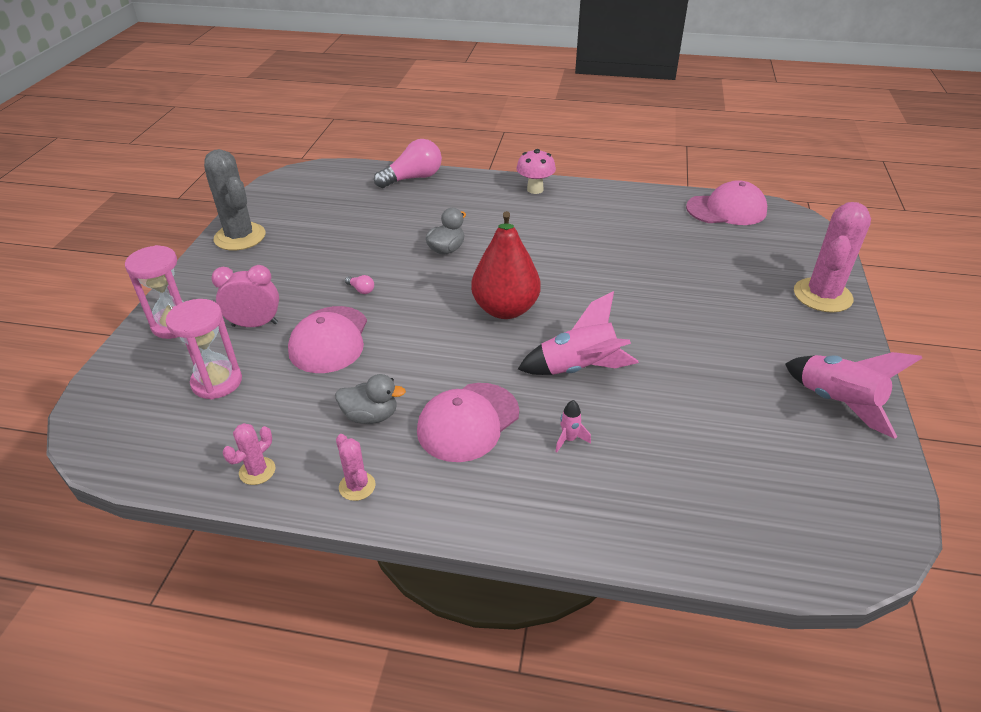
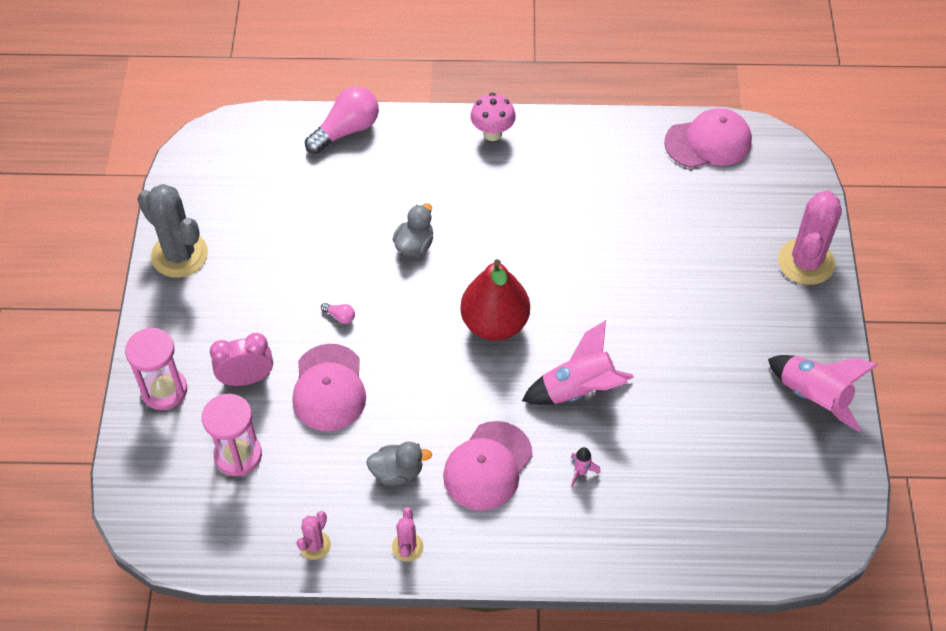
camera: 10 degrees left, 15 degrees up
pink cactus [336,434,375,501] -> pink cactus turned 45 degrees clockwise [392,507,424,562]

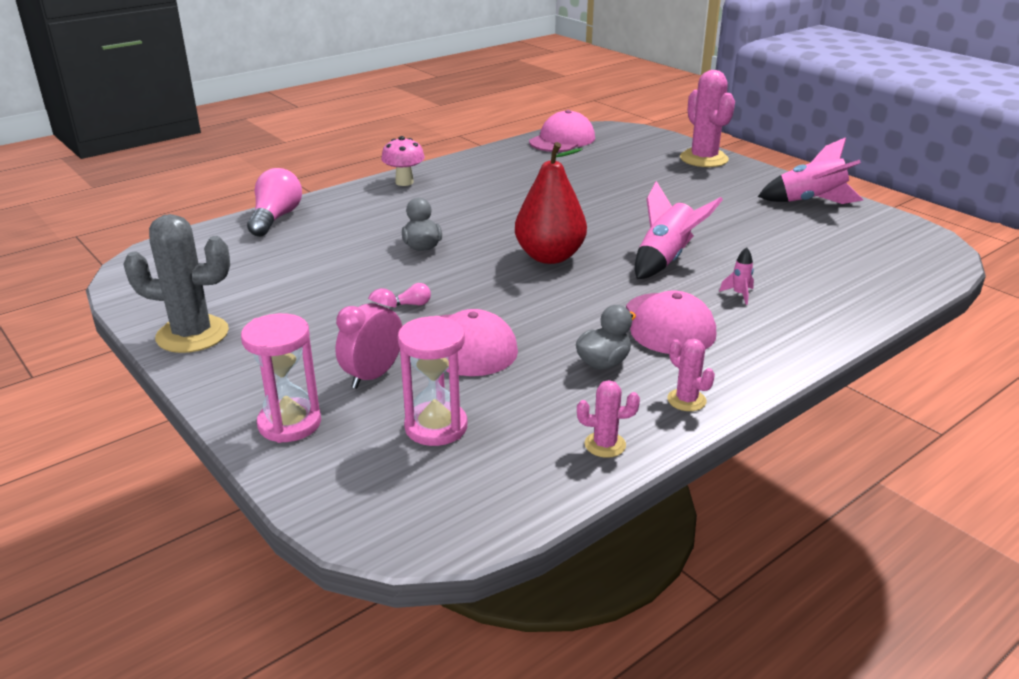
camera: 40 degrees left, 25 degrees down
pink cactus [296,511,331,560] -> pink cactus turned 75 degrees counterclockwise [577,380,640,458]

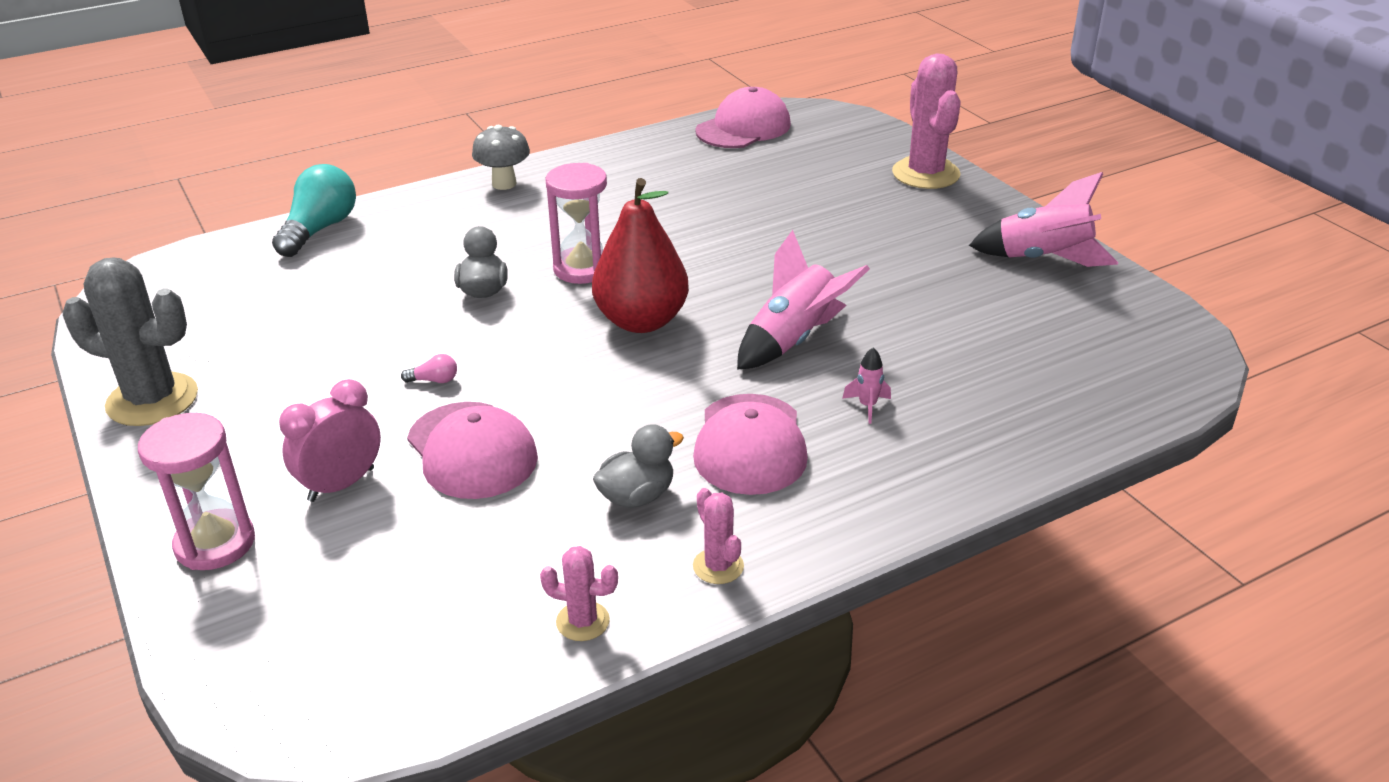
camera: 10 degrees right, 5 degrees up
pink light bulb [247,168,302,237] -> turquoise light bulb [272,164,356,257]
pink mushroom [381,136,425,186] -> grey mushroom [472,125,530,190]
pink hourglass [398,316,467,446] -> pink hourglass moved to [546,163,607,284]

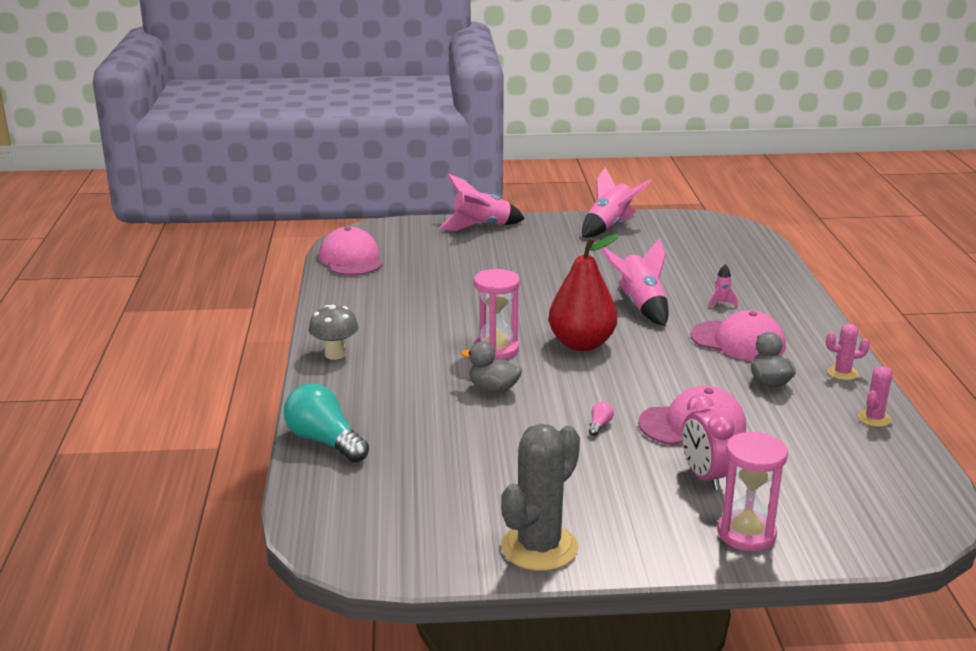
camera: 65 degrees left, 10 degrees down
pink cactus [892,53,960,189] -> pink rocket [439,174,525,231]

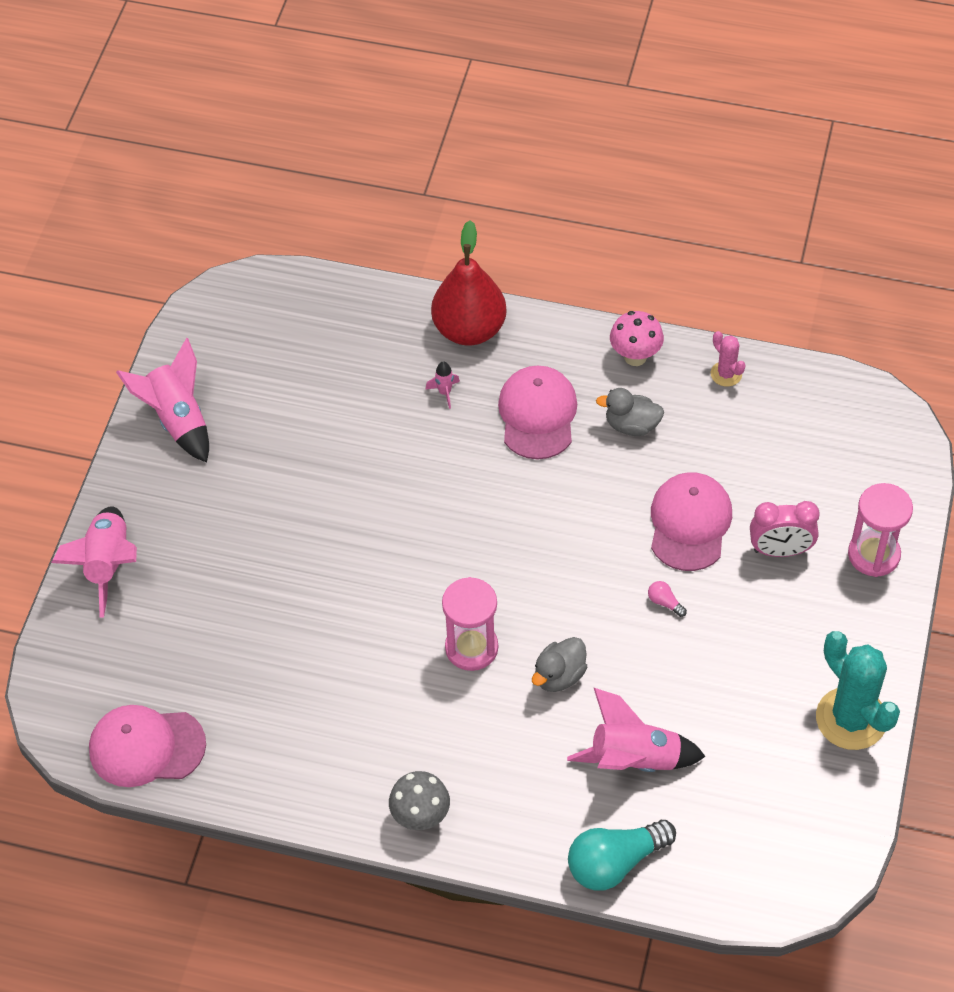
camera: 70 degrees left, 30 degrees up
grey cactus [501,424,580,571] -> turquoise cactus [816,631,900,750]
red pear [548,234,619,351] -> red pear moved to [431,220,507,346]
pink rocket [600,238,669,326] -> pink rocket moved to [567,688,706,772]
pink cap [690,310,786,361] -> pink cap turned 45 degrees counterclockwise [498,366,577,459]
pink cactus [826,323,870,380] -> pink mushroom [610,311,664,366]

